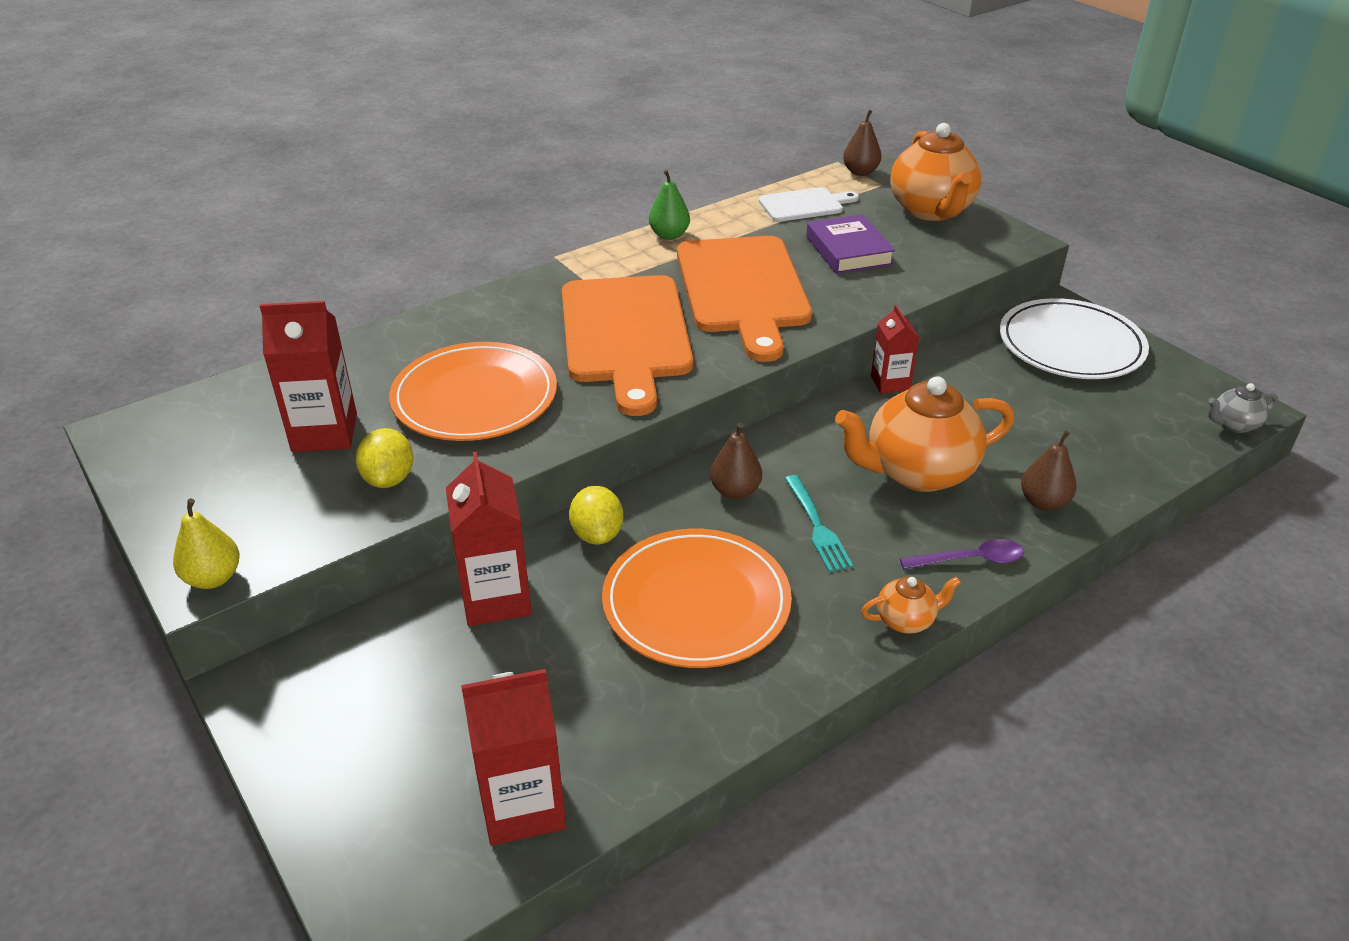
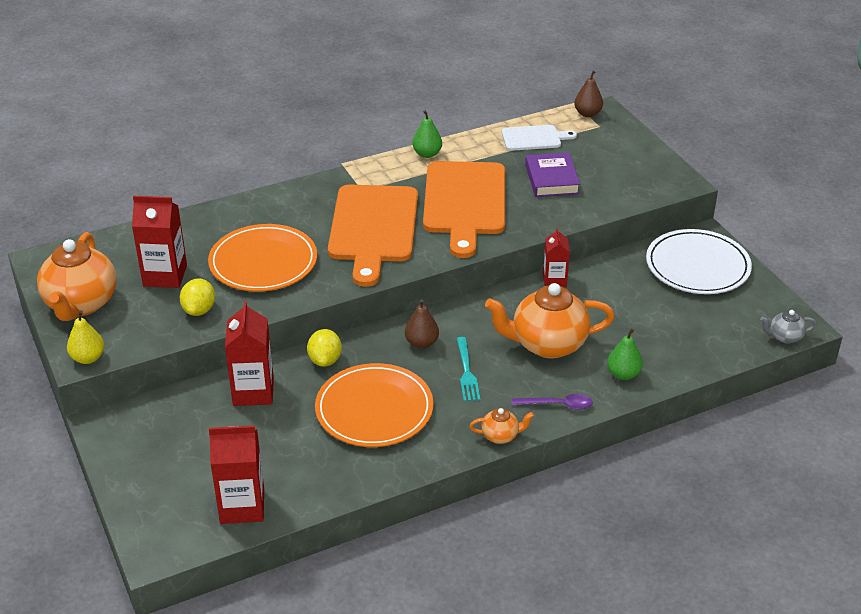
camera: 10 degrees right, 0 degrees up
orange teapot [890,123,982,221] -> orange teapot moved to [37,232,117,321]
brown pear [1021,430,1077,511] -> green pear [607,328,643,380]

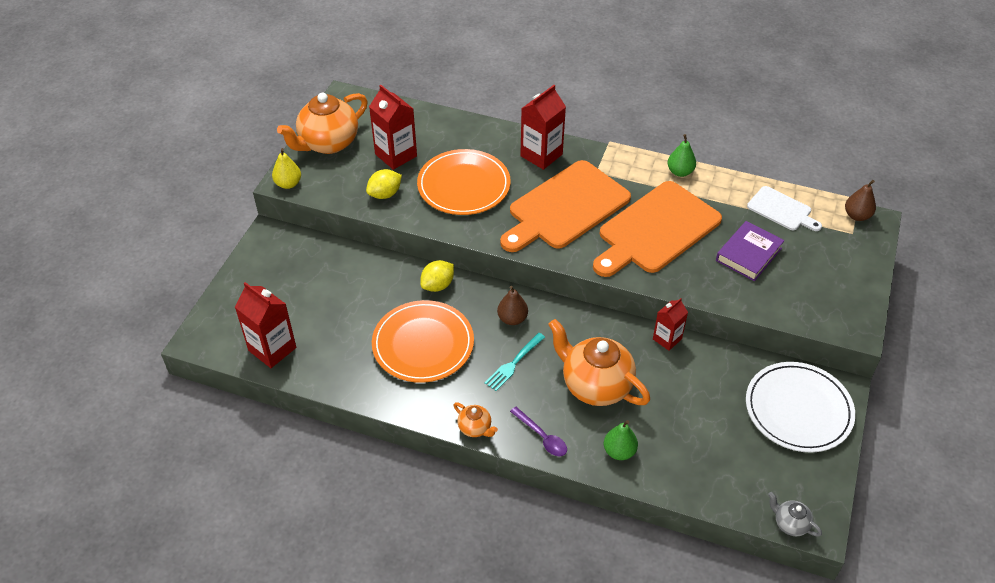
camera: 45 degrees right, 10 degrees up
red carton [225,301,274,406] -> red carton moved to [520,85,566,170]

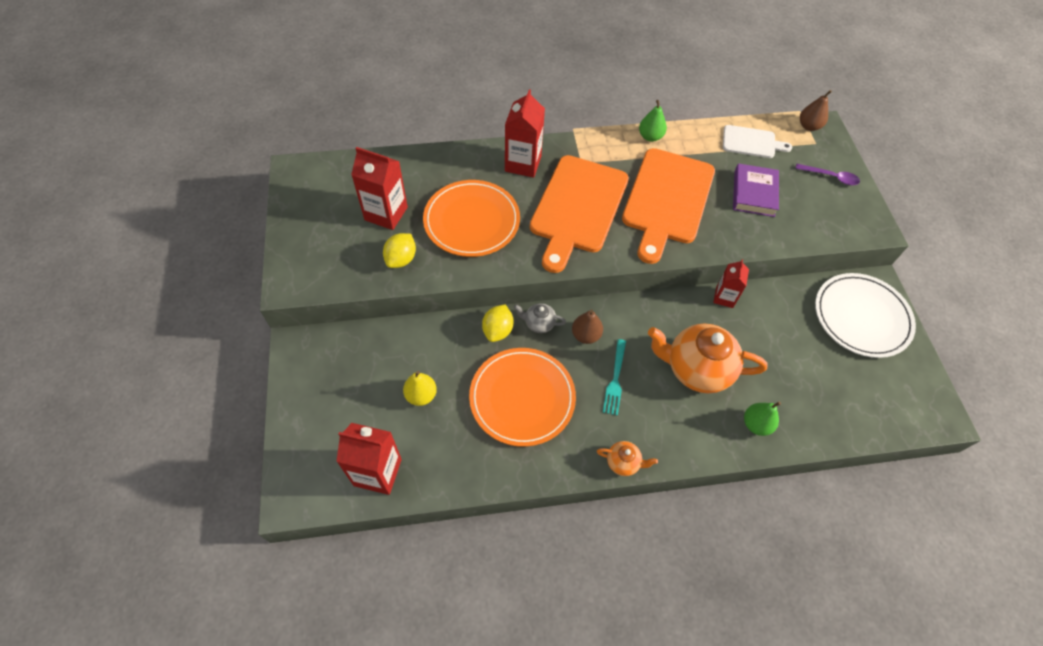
camera: 30 degrees left, 10 degrees up
yellow pear [272,148,301,189] -> yellow pear moved to [403,371,437,406]
orange teapot [277,93,368,154] -> none
purple spoon [510,407,567,456] -> purple spoon moved to [795,164,860,185]
grey teapot [768,492,822,537] -> grey teapot moved to [514,303,566,333]

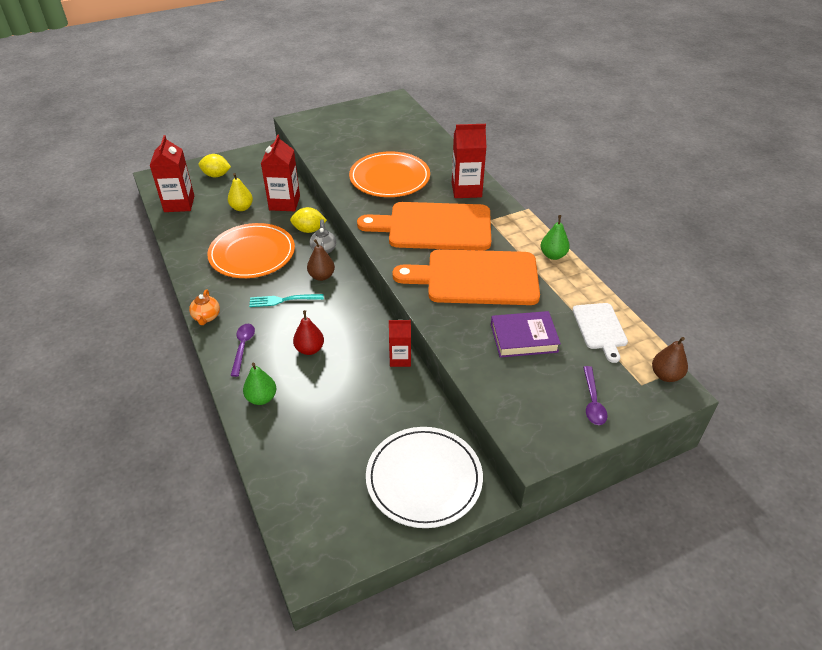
camera: 75 degrees right, 15 degrees down
red carton [351,147,408,230] -> red carton moved to [261,134,300,211]
yellow lemon [383,233,416,268] -> yellow lemon moved to [199,154,231,177]
orange teapot [648,324,768,393] -> red pear [293,310,324,355]
none -> purple spoon [230,324,255,377]

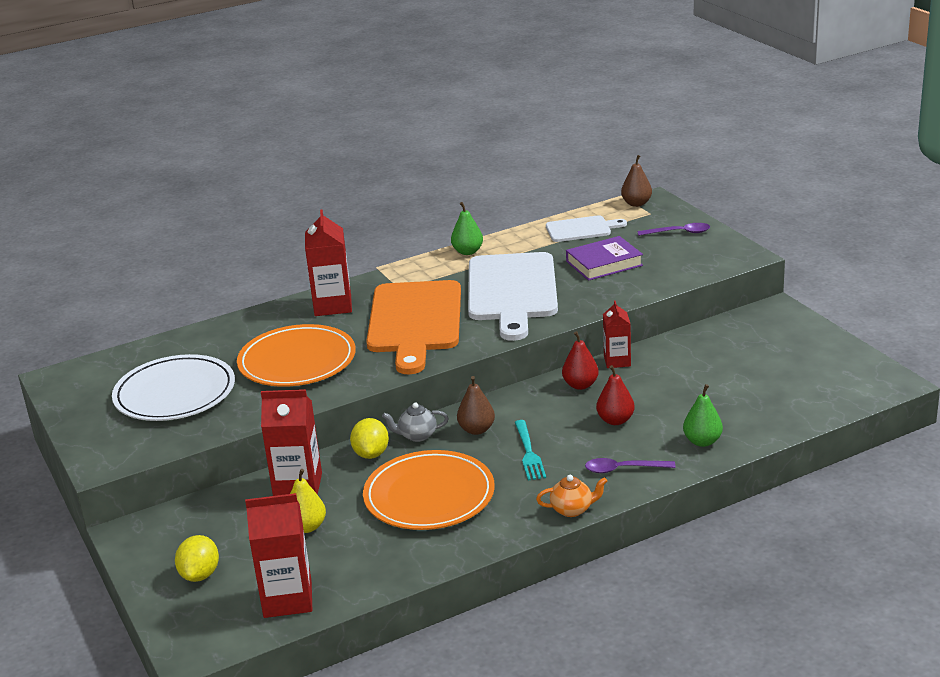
camera: 90 degrees left, 15 degrees down
white plate [366,427,483,528] -> white plate moved to [112,354,235,421]
orange cutting board [392,249,540,305] -> white cutting board [468,252,558,341]
purple book [491,311,561,358] -> purple book turned 75 degrees clockwise [566,236,643,281]
none -> red pear [562,331,599,390]

